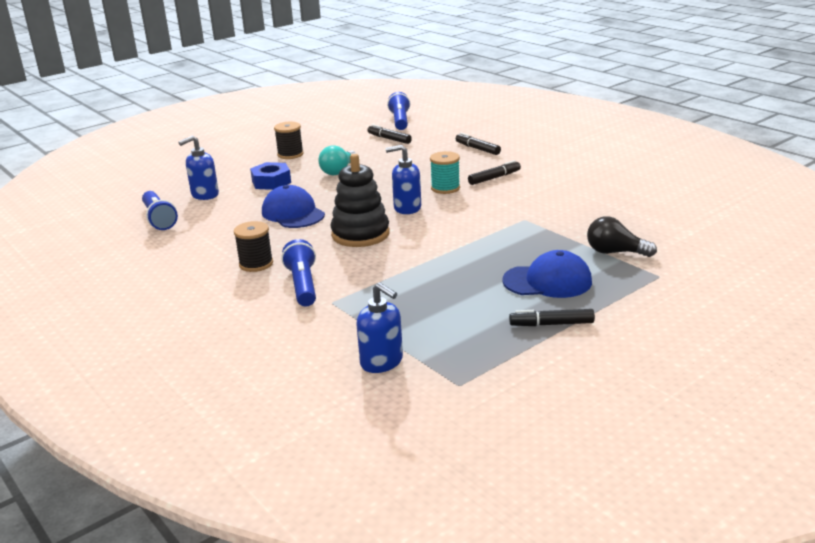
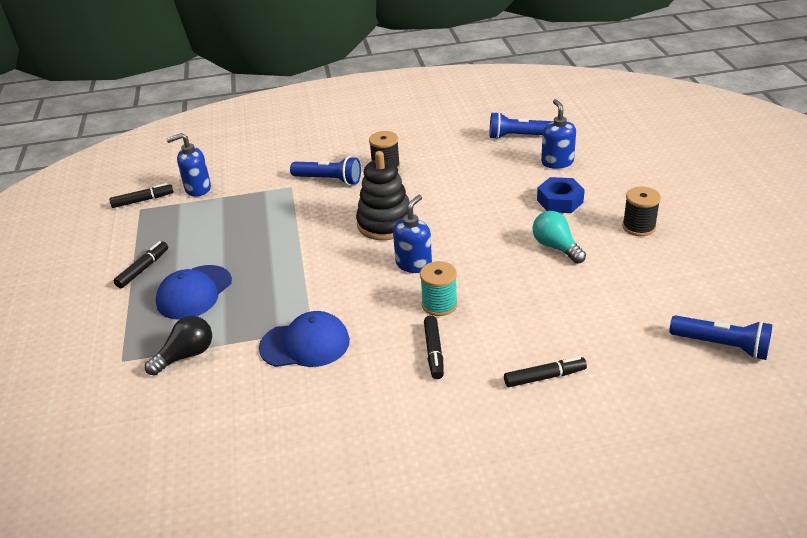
camera: 120 degrees right, 10 degrees up
blue cap [262,185,325,228] -> blue cap moved to [259,311,350,367]
black marker [368,124,412,144] -> black marker moved to [109,183,174,208]

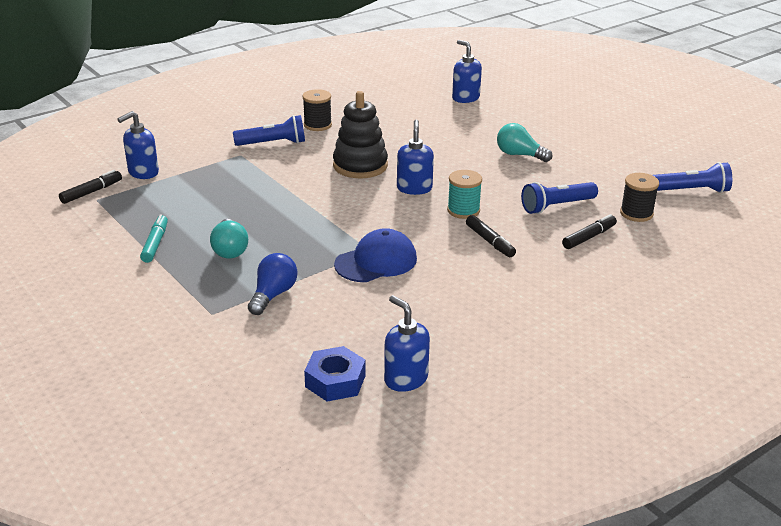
camera: 30 degrees left, 5 degrees down
black marker [114,241,168,288] -> turquoise marker [140,215,168,263]
black light bulb [145,316,212,376] -> blue light bulb [248,253,298,315]
blue cap [156,265,232,320] -> turquoise light bulb [210,219,248,258]
blue flashlight [490,112,553,139] -> blue flashlight moved to [521,182,598,214]
blue nut [537,177,585,213] -> blue nut moved to [304,346,366,402]
black spool [622,187,661,236] -> black spool moved to [620,173,659,222]
none -> blue soap dispenser [384,295,430,392]

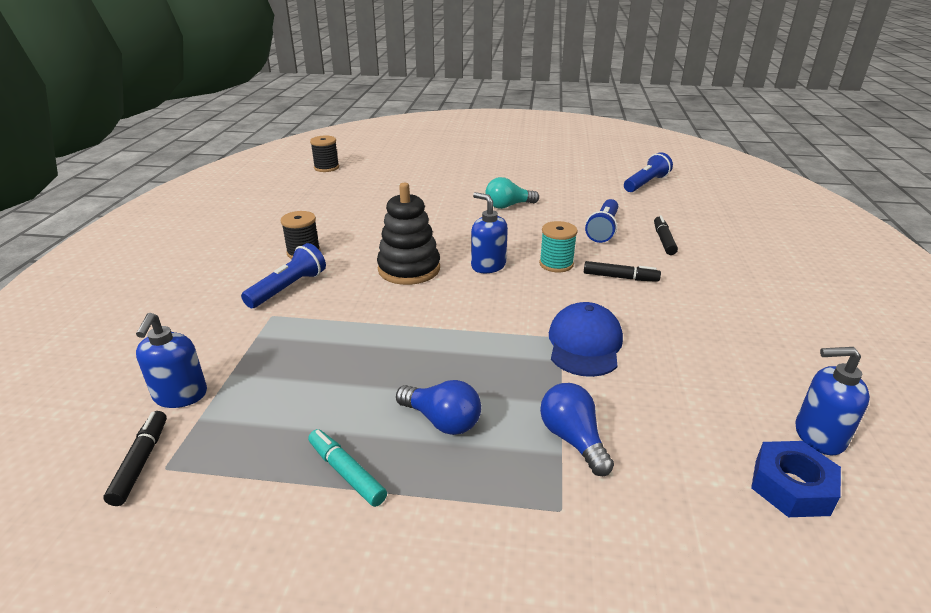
camera: 45 degrees left, 0 degrees up
turquoise light bulb [210,219,248,258] -> blue light bulb [396,380,481,435]
blue soap dispenser [452,40,482,103] -> none
black spool [620,173,659,222] -> black spool moved to [310,135,339,172]

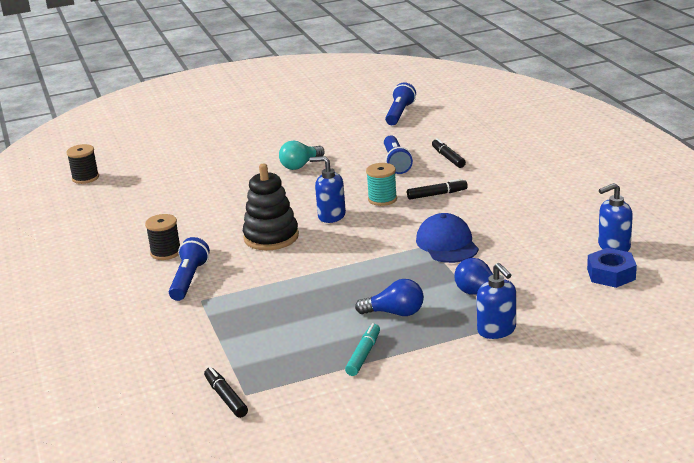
camera: 25 degrees left, 5 degrees down
blue soap dispenser [136,313,207,408] -> blue soap dispenser moved to [477,263,516,339]
turquoise marker [308,429,387,507] -> turquoise marker turned 90 degrees clockwise [345,323,380,376]

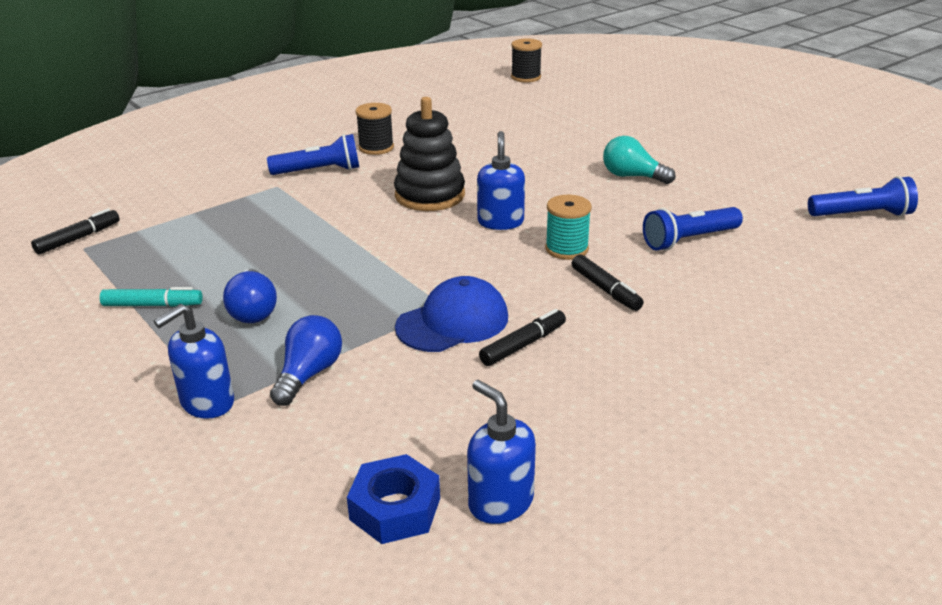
camera: 70 degrees right, 5 degrees up
black marker [432,138,466,168] -> black marker moved to [479,309,566,366]

